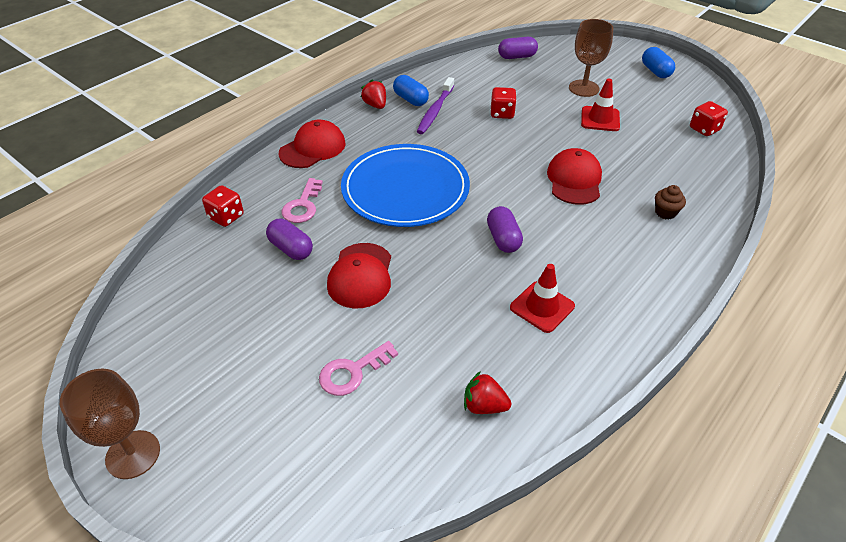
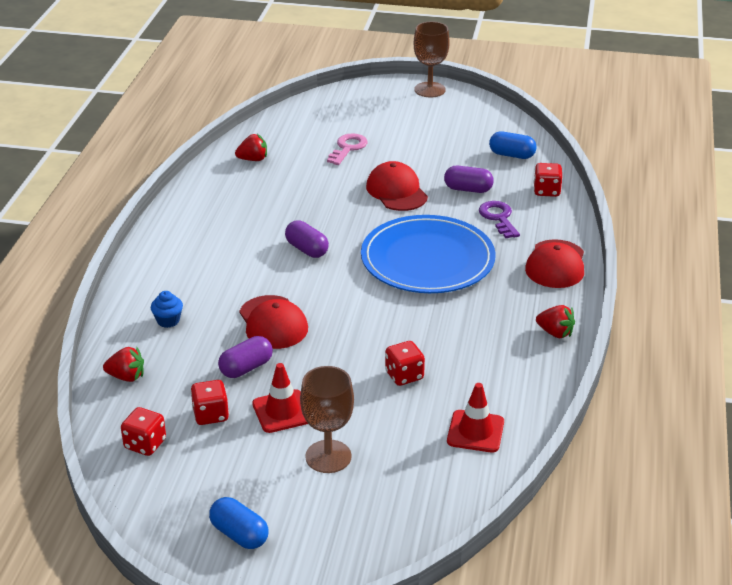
camera: 150 degrees right, 10 degrees down
pink key [281,178,323,223] -> purple key [479,201,520,238]
blue capsule [393,75,429,106] -> blue capsule moved to [489,132,537,159]
purple toothbrush [417,77,454,134] -> none
purple capsule [498,37,538,59] -> purple capsule moved to [218,336,273,378]
red traffic cone [510,264,575,333] -> red traffic cone moved to [447,383,504,453]
brown cupcake [655,185,686,220] -> blue cupcake [151,291,183,328]
none -> red strawberry [103,347,144,382]
none -> red dice [190,380,229,425]

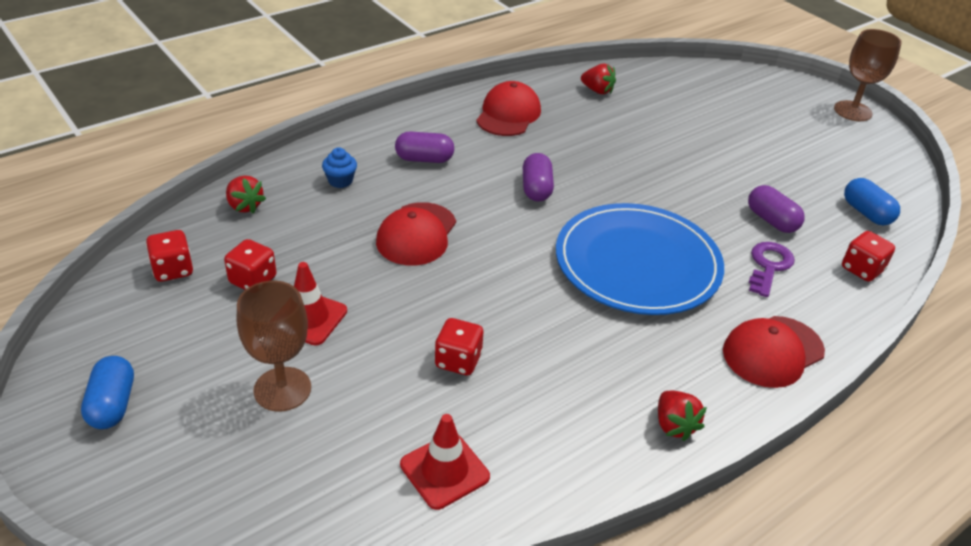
camera: 40 degrees right, 5 degrees up
purple capsule [218,336,273,378] -> purple capsule moved to [395,131,454,163]
pink key [327,133,367,165] -> none
red cap [366,161,428,211] -> red cap moved to [476,81,541,136]

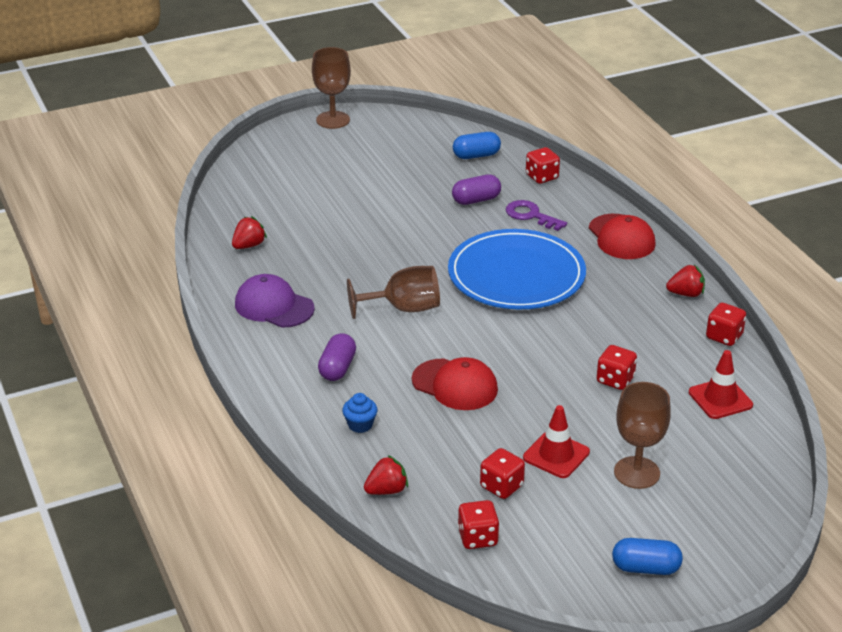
camera: 75 degrees left, 5 degrees down
red cap [476,81,541,136] -> purple cap [235,274,315,328]
purple capsule [523,153,554,202] -> brown goblet [347,266,440,319]
none -> red dice [706,303,746,346]

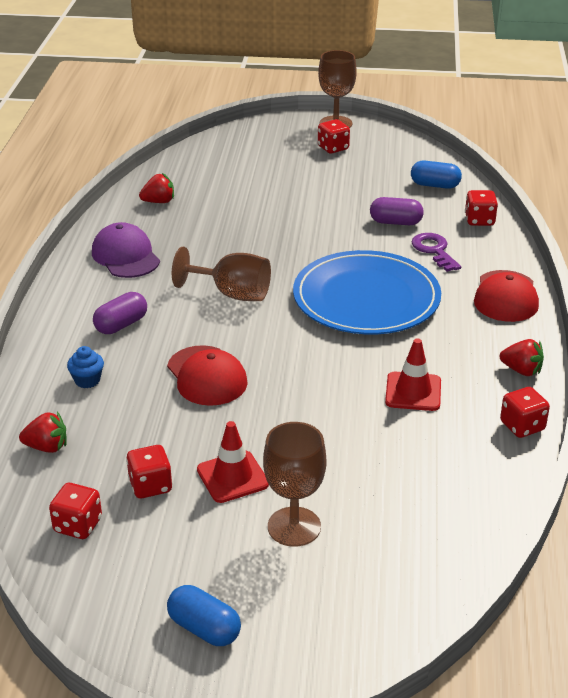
camera: 30 degrees right, 0 degrees up
red dice [597,345,637,390] -> red dice moved to [318,119,350,153]
red traffic cone [689,350,753,419] -> red traffic cone moved to [385,338,441,411]

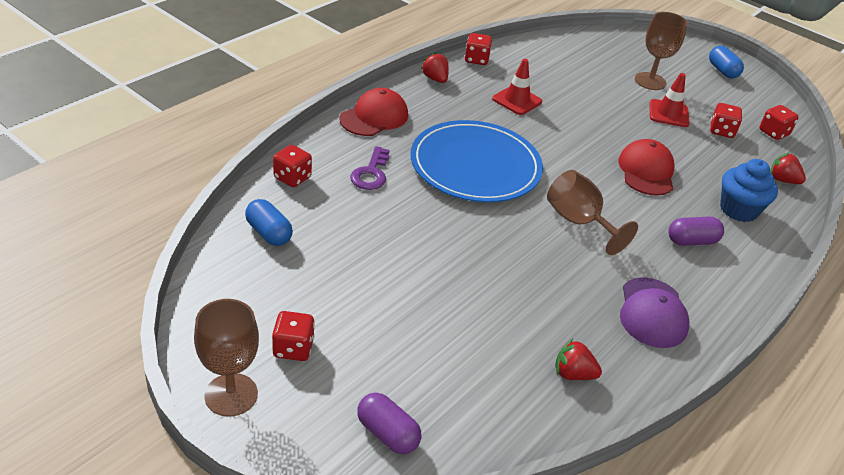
camera: 150 degrees left, 5 degrees up
blue cupcake [67,346,104,388] -> blue cupcake [720,159,778,222], size x1.79
purple capsule [370,197,424,225] -> purple capsule moved to [357,393,421,454]

